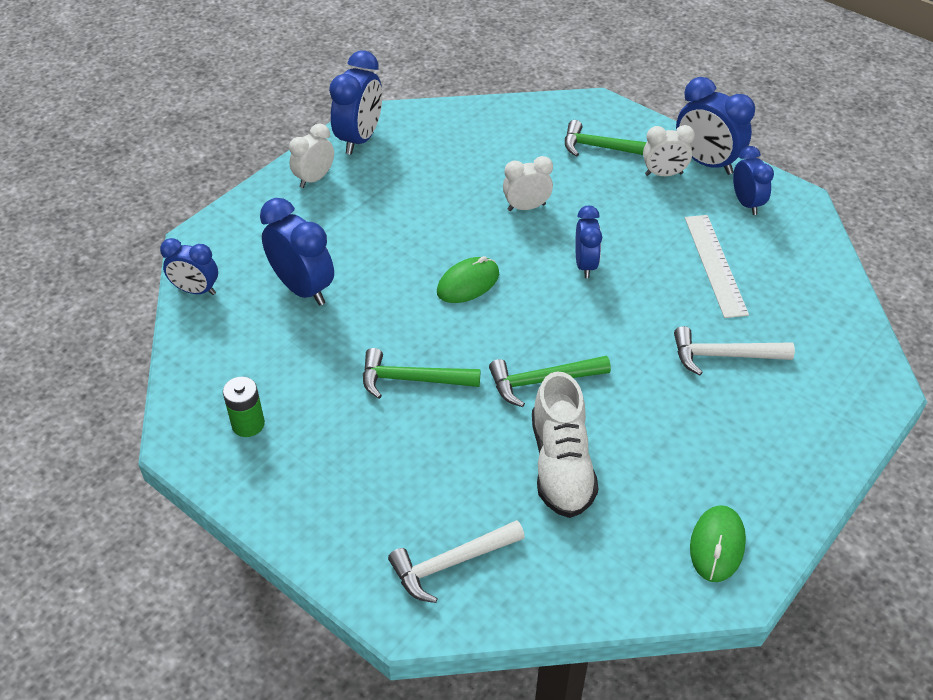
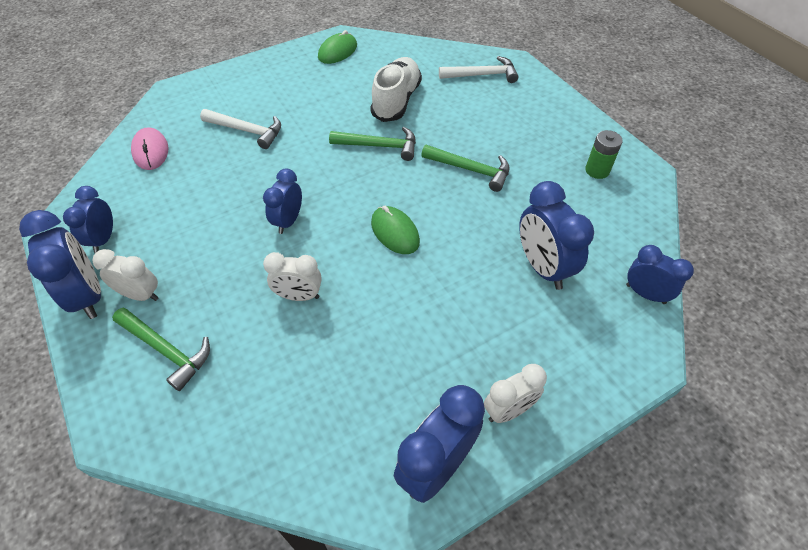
camera: 160 degrees left, 5 degrees up
green mouse [437,256,499,303] -> green mouse turned 75 degrees clockwise [371,206,420,254]
white ruler [685,215,749,318] -> none
none -> pink mouse [131,127,168,170]

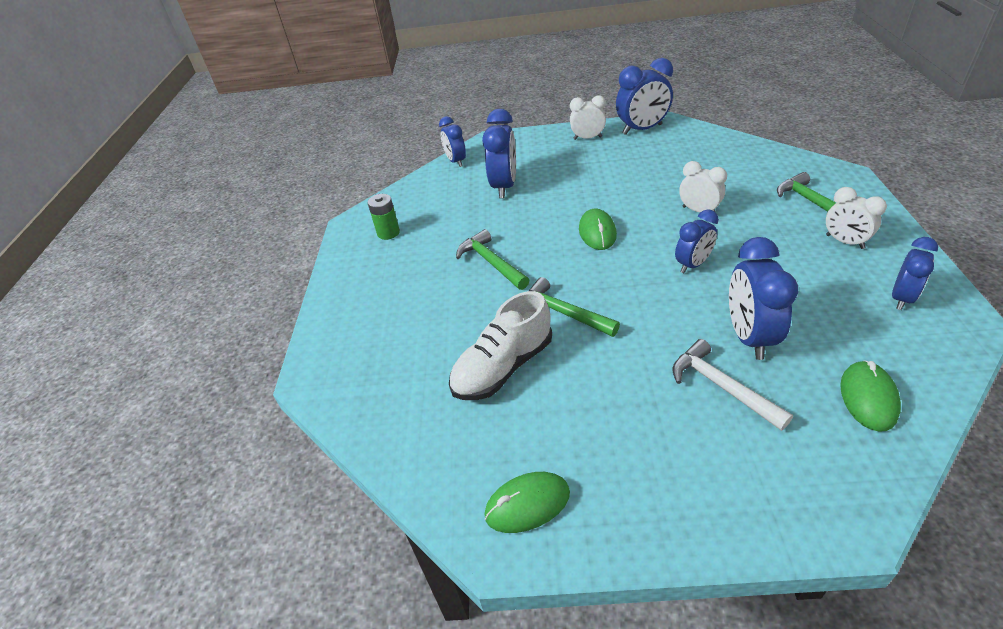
camera: 145 degrees left, 10 degrees down
blue clock [19,210,101,319] -> blue clock moved to [729,237,798,360]
pink mouse [131,127,168,170] -> green mouse [840,360,901,432]
white hammer [439,56,519,83] -> none

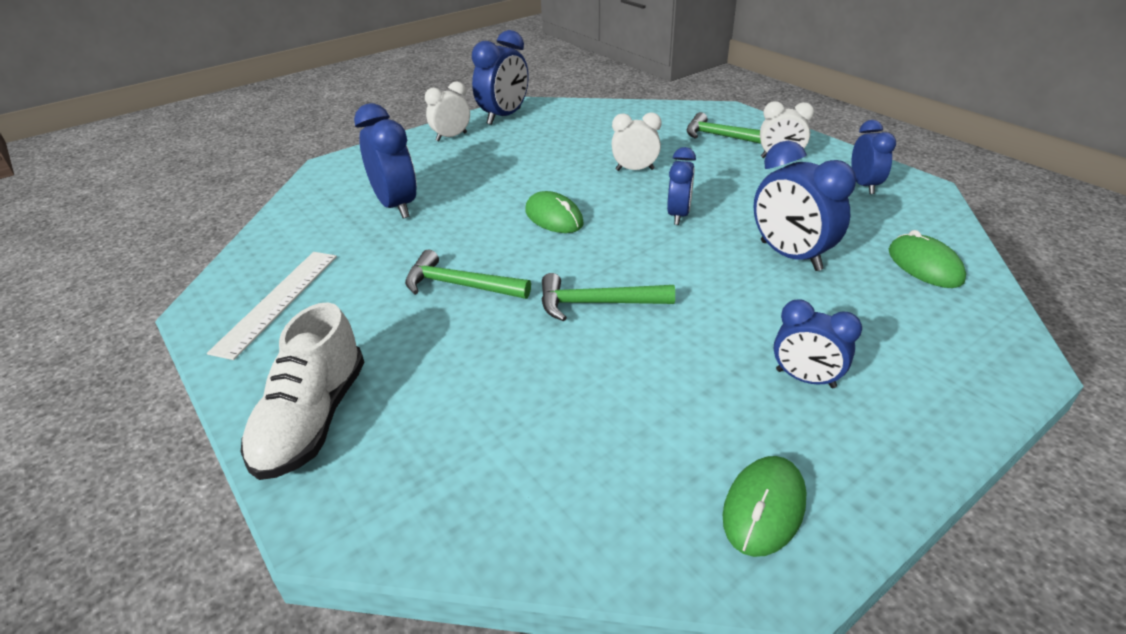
camera: 40 degrees left, 5 degrees down
green battery [368,194,400,240] -> white ruler [207,252,337,360]
blue clock [439,116,466,167] -> blue clock moved to [774,299,862,388]
white shoe [449,291,552,400] -> white shoe moved to [241,302,365,480]
white hammer [673,339,793,431] -> none

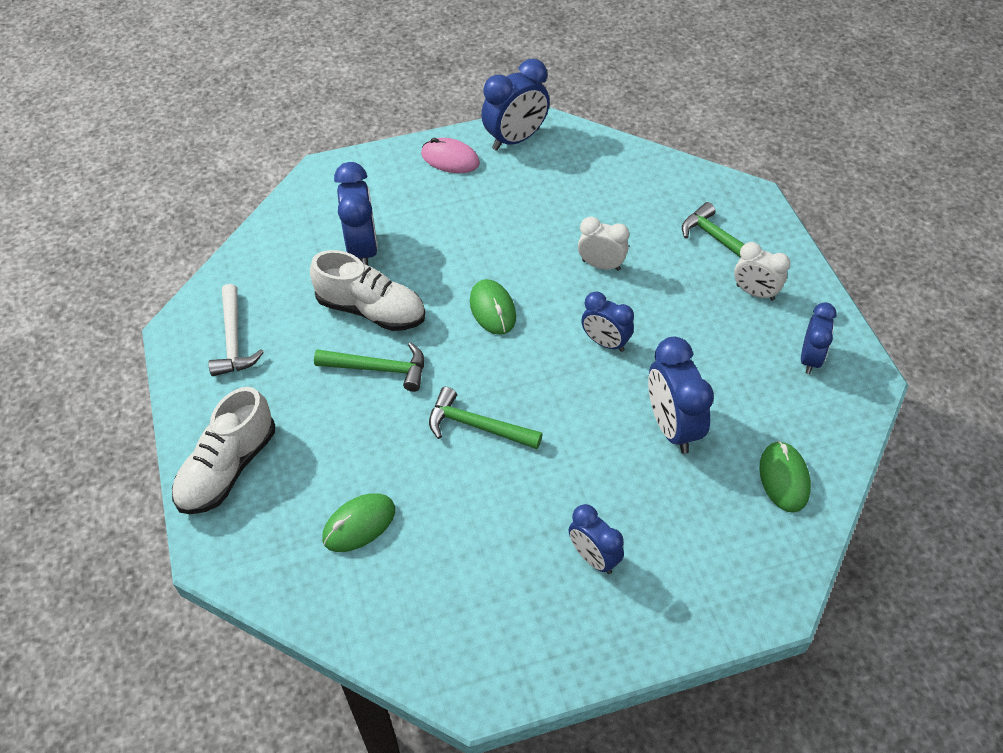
camera: 20 degrees right, 15 degrees up
white ruler [207,252,337,360] -> white hammer [208,284,264,376]
green hammer [405,250,531,299] -> green hammer turned 150 degrees clockwise [314,342,424,392]
white clock [425,81,470,141] -> pink mouse [421,138,480,173]
blue clock [667,147,696,225] -> blue clock turned 90 degrees clockwise [581,292,634,352]
green mouse [723,456,807,557] -> green mouse moved to [322,493,395,552]
none -> white shoe [310,250,425,331]

